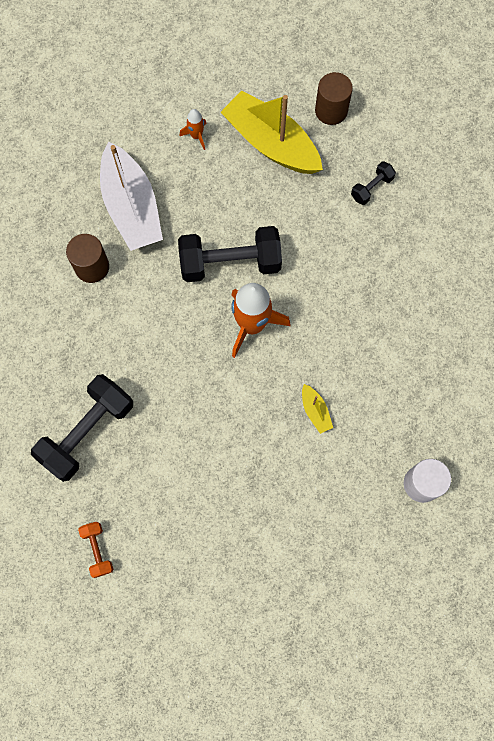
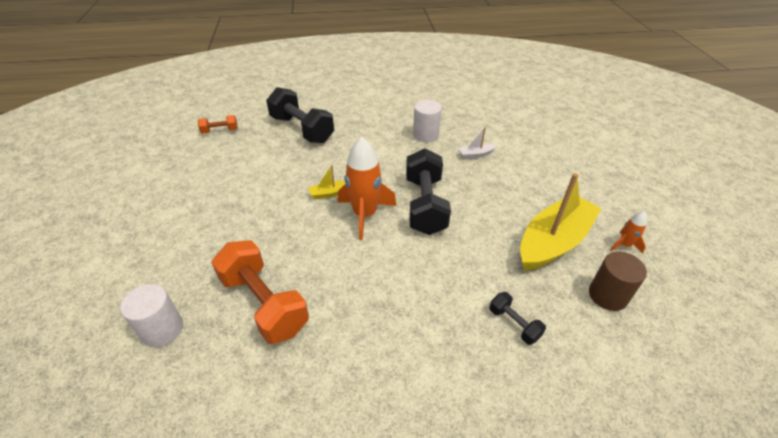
camera: 95 degrees right, 30 degrees down
brown cylinder [66,234,109,283] -> white cylinder [413,100,442,142]
white boat [100,142,163,251] -> white boat [458,127,497,159], size x0.41
orange rocket [179,109,207,150] -> orange rocket moved to [611,211,647,254]
yellow boat [302,384,333,434] -> yellow boat moved to [308,165,346,199]
none -> orange dumbbell [211,240,309,344]

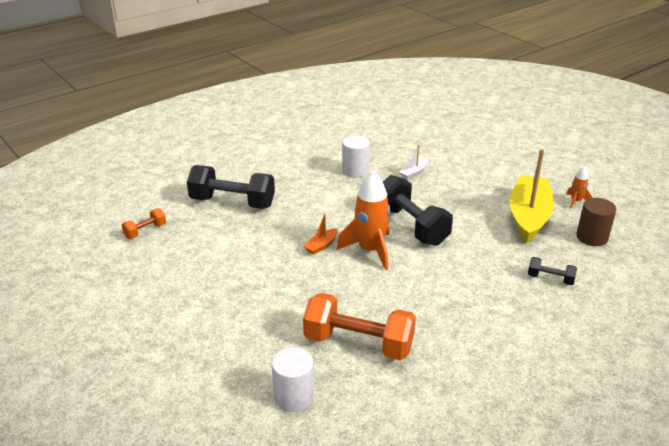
camera: 30 degrees left, 10 degrees down
yellow boat [308,165,346,199] -> orange boat [304,214,338,255]

